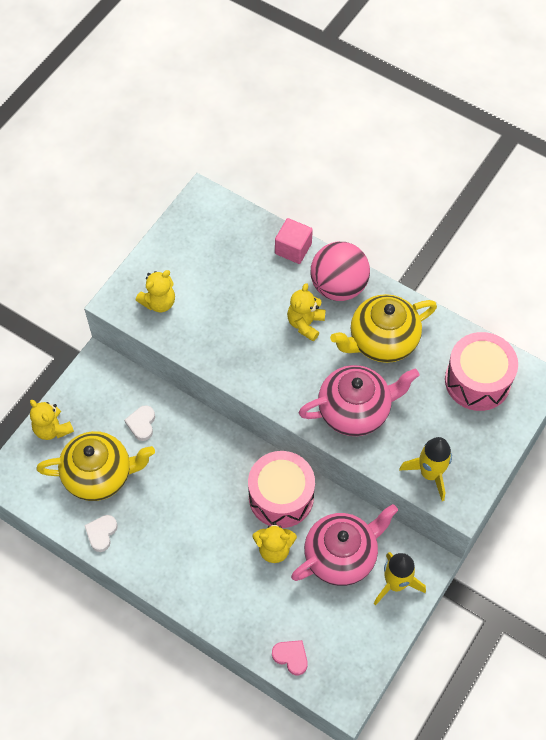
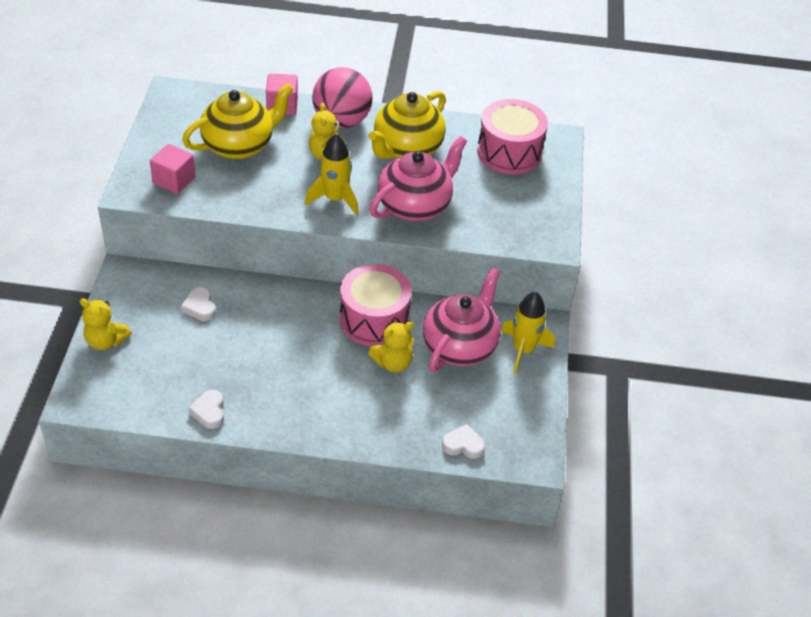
camera: 30 degrees left, 15 degrees down
yellow teapot [36,431,155,501] -> yellow teapot moved to [182,83,294,160]
yellow teddy bear [136,270,175,312] -> pink cube [150,144,195,194]
pink heart [272,640,308,675] -> white heart [442,424,485,459]
yellow rocket [399,437,452,501] -> yellow rocket moved to [305,134,358,215]

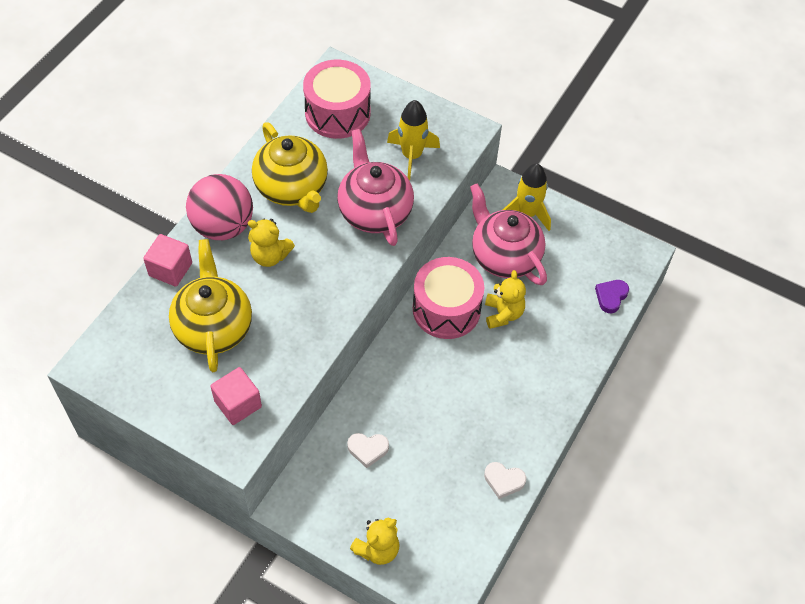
camera: 65 degrees left, 10 degrees up
yellow rocket [305,134,358,215] -> yellow rocket moved to [387,100,440,180]
white heart [442,424,485,459] -> purple heart [595,280,629,313]

